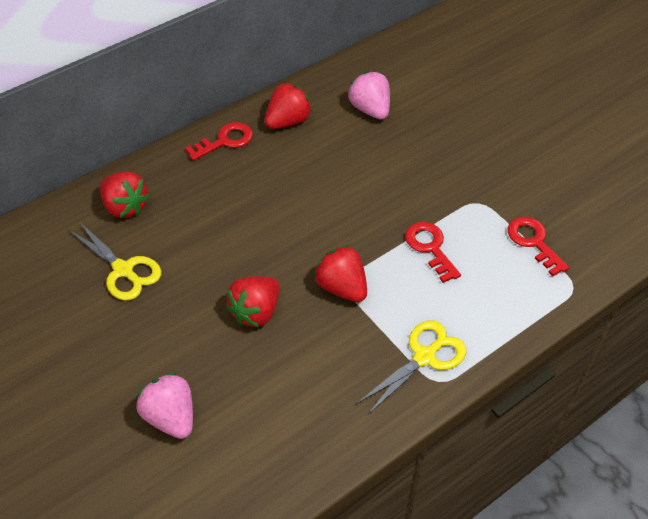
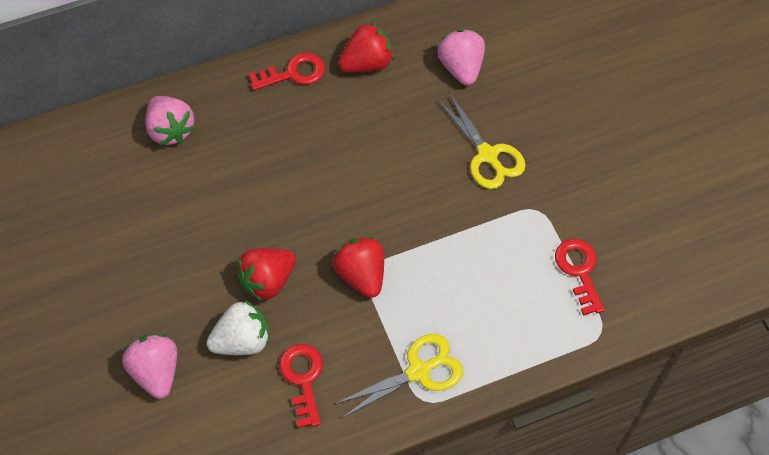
camera: 15 degrees right, 10 degrees up
yellow scissors [68,222,161,301] -> yellow scissors moved to [437,93,526,189]
red strawberry [100,171,150,218] -> pink strawberry [145,96,195,145]
red key [405,222,461,283] -> red key moved to [279,344,323,428]
none -> white strawberry [207,300,270,355]

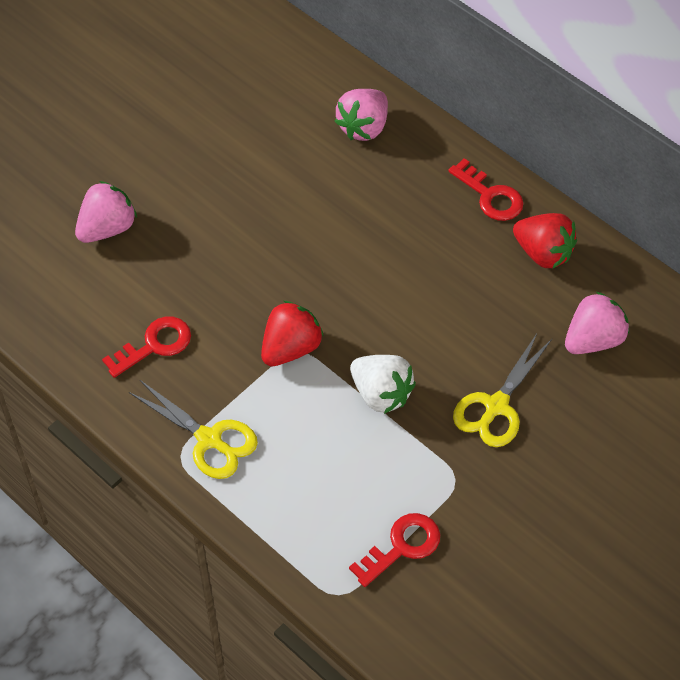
camera: 65 degrees right, 5 degrees down
white strawberry [207,300,270,355] -> white strawberry moved to [350,355,416,414]
red strawberry [236,248,296,302] -> none

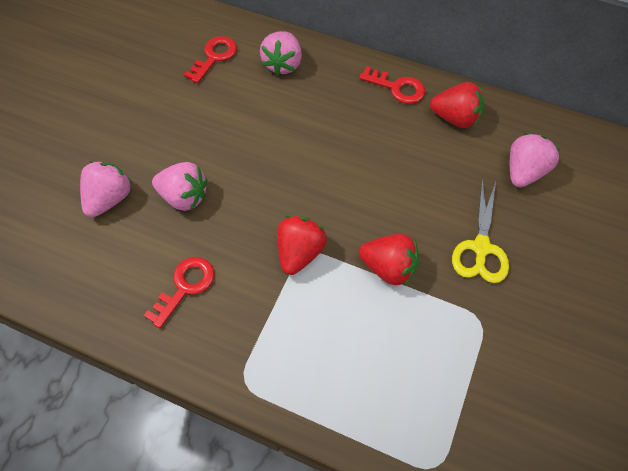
camera: 20 degrees left, 5 degrees up
yellow scissors [129,380,258,479] -> none
red key [349,513,440,587] -> red key moved to [184,36,237,83]
white strawberry [350,355,416,414] -> red strawberry [359,234,419,286]
none -> pink strawberry [152,162,208,211]

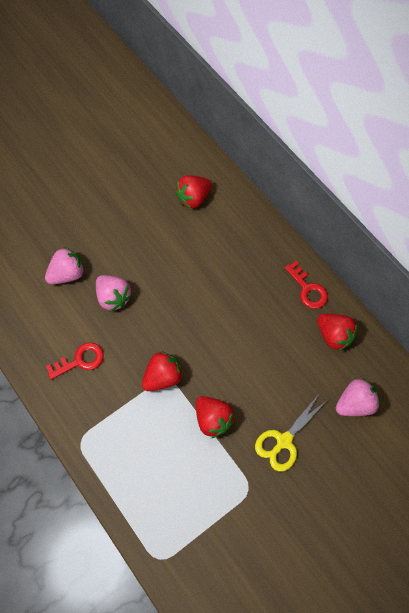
camera: 30 degrees right, 5 degrees up
red key [184,36,237,83] -> red strawberry [175,175,212,209]
pink strawberry [260,31,302,76] -> none

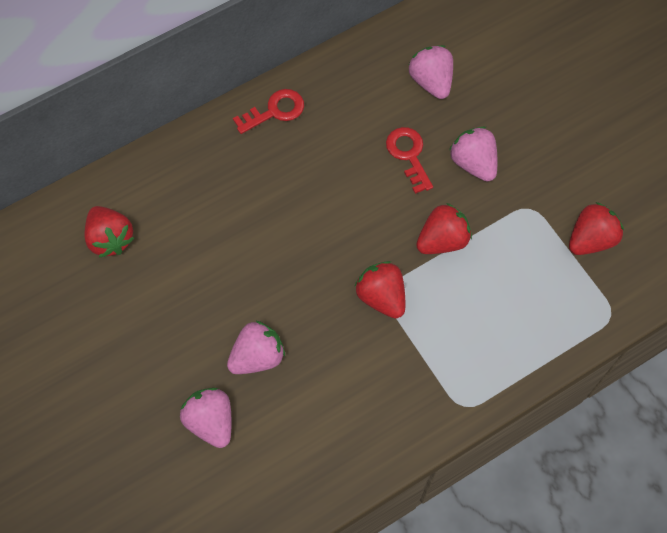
camera: 85 degrees left, 0 degrees up
red key [46,342,104,380] -> red key moved to [386,127,433,194]
yellow scissors [255,393,327,472] -> pink strawberry [449,127,497,182]
red strawberry [317,314,357,351] -> red strawberry moved to [569,202,624,255]

